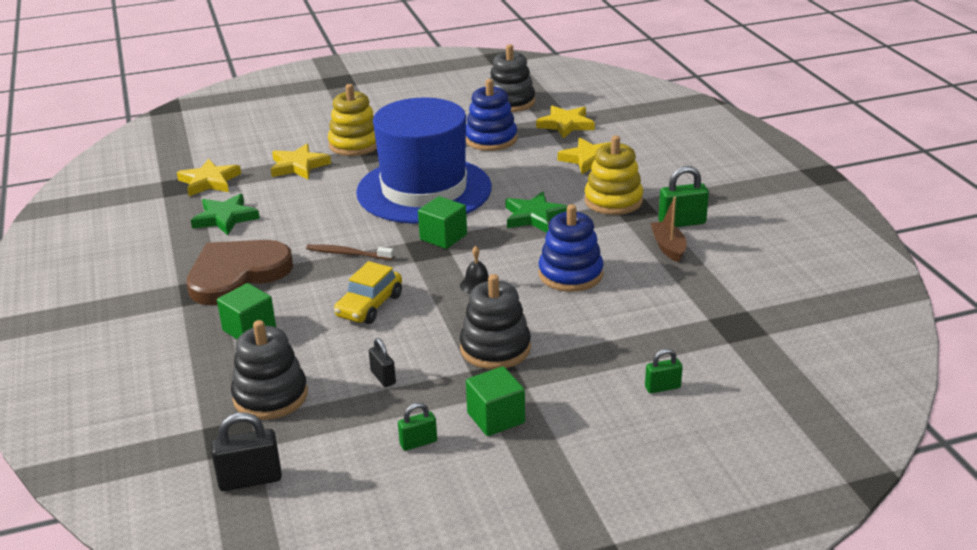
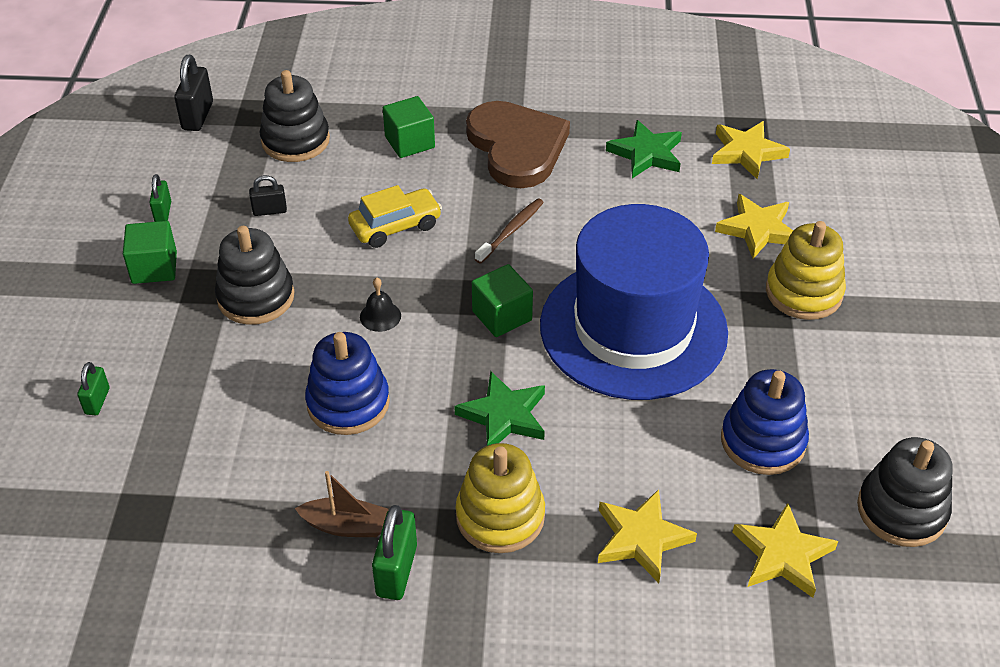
camera: 110 degrees right, 15 degrees up
yellow car [334,261,402,324] -> yellow car turned 105 degrees clockwise [348,185,442,248]

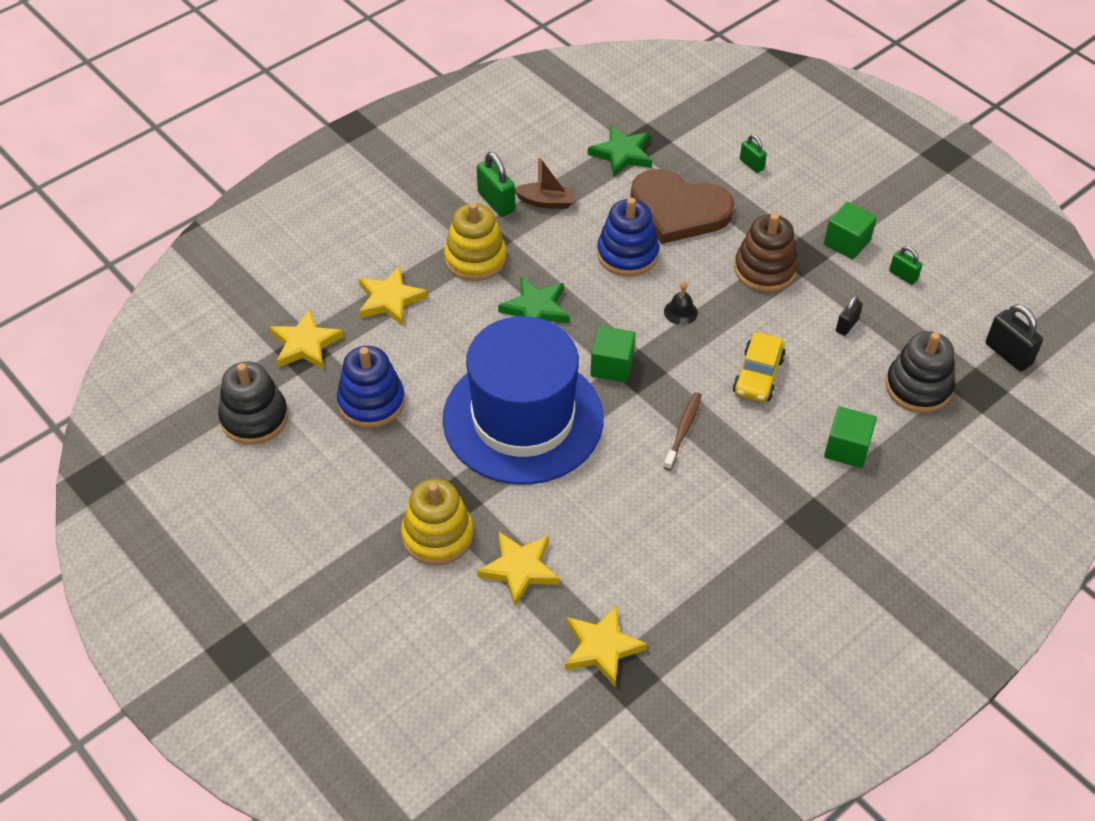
camera: 135 degrees right, 5 degrees up
black stacking toy [215,226,294,325] -> brown stacking toy [734,213,798,292]
brown boat [295,471,389,537] -> brown boat turned 135 degrees counterclockwise [515,157,576,209]
brown heart [466,101,570,188] -> brown heart moved to [630,169,734,244]
brown toothbrush [475,198,544,264] -> brown toothbrush turned 150 degrees counterclockwise [664,392,702,470]
green star [606,120,682,178] -> green star moved to [588,125,652,177]

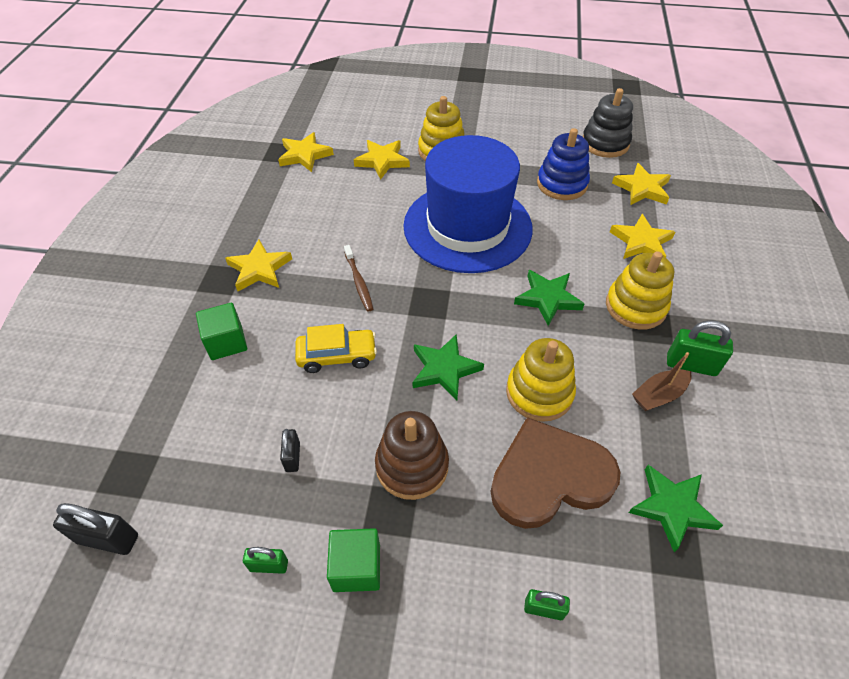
camera: 140 degrees right, 0 degrees up
green cube [590,326,636,383] -> none
blue stacking toy [597,198,659,276] -> yellow stacking toy [506,338,576,422]
black bell [664,282,698,325] -> green star [413,334,484,401]
yellow car [733,332,786,402] -> yellow car turned 105 degrees clockwise [295,324,377,373]
black stacking toy [885,331,955,413] -> none
none -> yellow star [225,239,292,291]

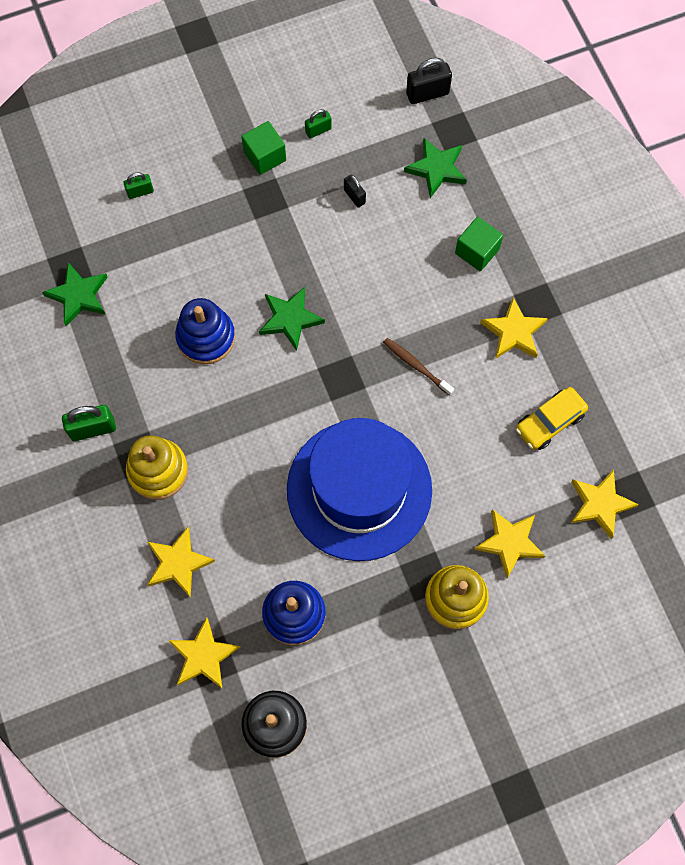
camera: 150 degrees right, 20 degrees up
yellow car [295,324,377,373] -> yellow car moved to [516,387,588,450]
brown stacking toy [375,411,449,500] -> none
brown heart [490,417,620,529] -> none
yellow stacking toy [506,338,576,422] -> blue stacking toy [175,298,235,364]
green star [514,270,584,326] -> green star moved to [404,138,467,198]
brown boat [632,352,692,411] -> none

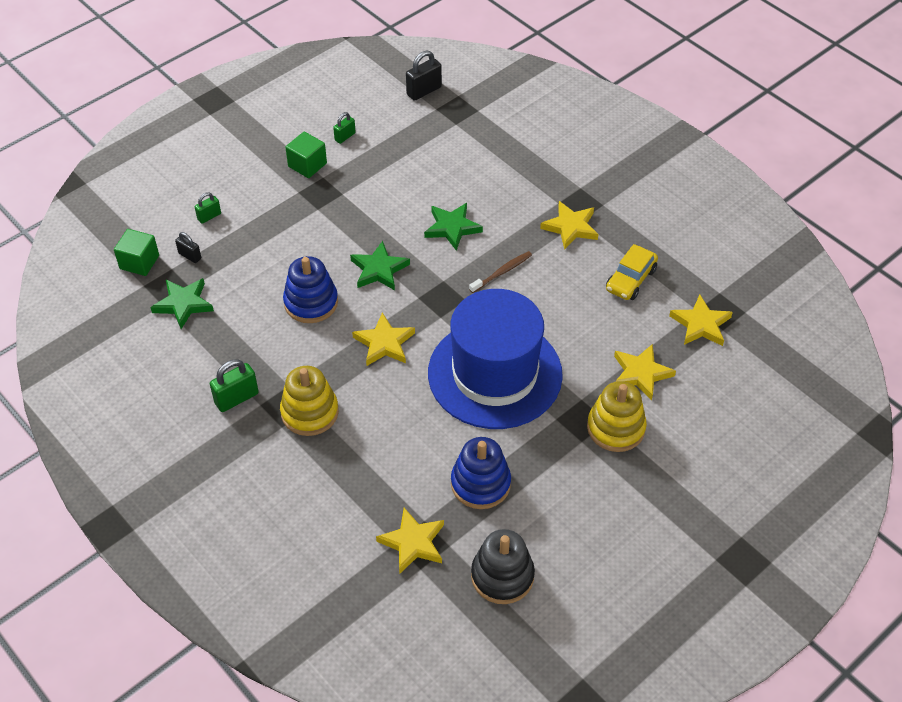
camera: 20 degrees left, 20 degrees down
yellow star [147,527,215,598] -> yellow star moved to [352,312,415,366]
black padlock [344,175,366,208] -> black padlock moved to [175,232,201,263]
brown toothbrush [383,338,454,396] -> brown toothbrush turned 120 degrees clockwise [469,251,532,293]
green star [404,138,467,198] -> green star moved to [424,203,483,251]
green cube [455,217,503,271] -> green cube moved to [114,229,159,276]

